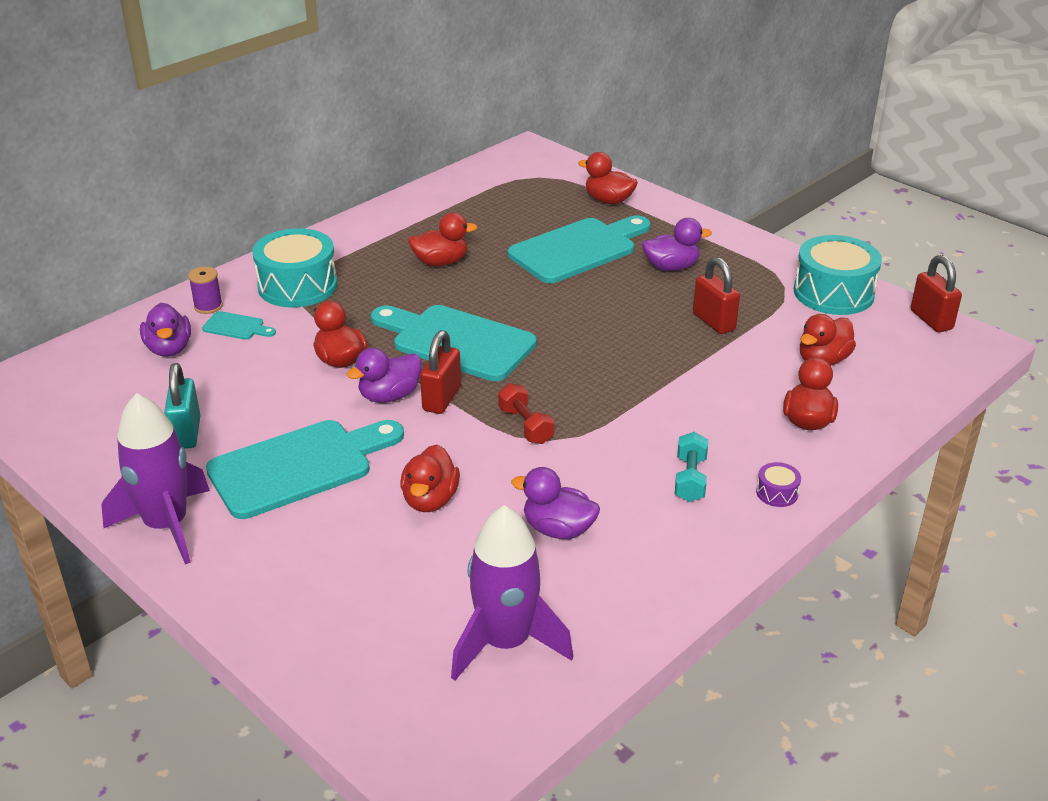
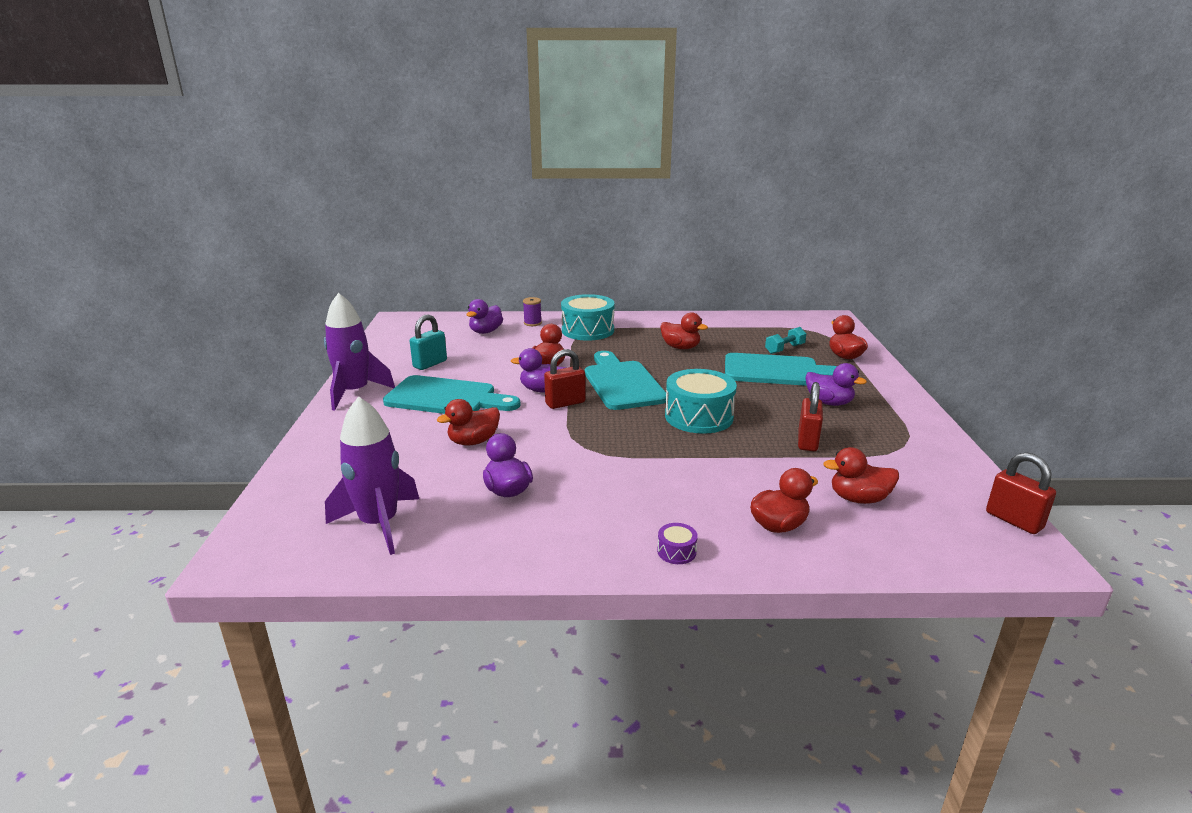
camera: 45 degrees right, 10 degrees down
turquoise cutting board [202,311,276,340] -> none
red dumbbell [498,383,554,444] -> none
turquoise dumbbell [675,432,708,502] -> turquoise dumbbell moved to [765,327,806,354]
turquoise drum [794,235,882,315] -> turquoise drum moved to [665,369,737,434]
red padlock [911,255,962,332] -> red padlock turned 60 degrees counterclockwise [986,453,1056,534]

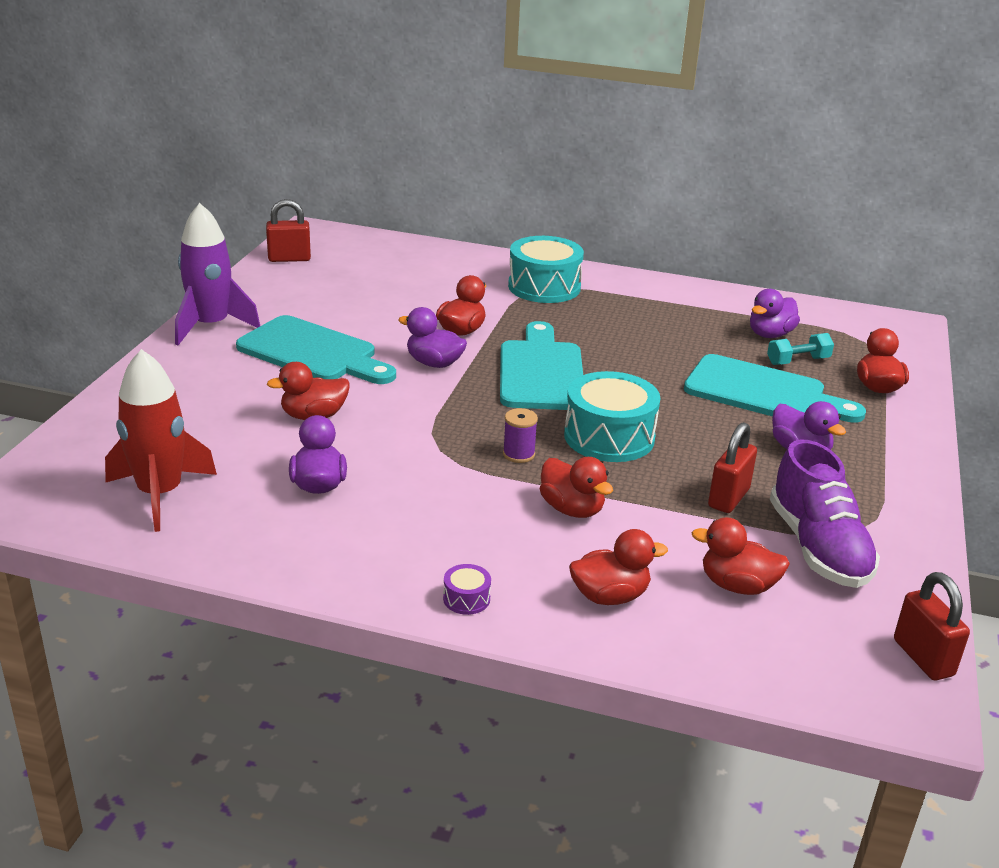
camera: 15 degrees right, 5 degrees up
purple rocket [325,396,419,555] -> red rocket [105,349,217,532]
turquoise padlock [410,314,447,370] -> none
purple duck [466,299,503,334] -> purple duck moved to [750,289,800,338]
purple spool [523,297,542,326] -> purple spool moved to [503,408,538,463]
red padlock [544,349,586,409] -> red padlock moved to [266,199,311,262]
red duck [660,312,708,349] -> red duck moved to [540,457,613,518]
none -> purple shoe [770,439,880,588]

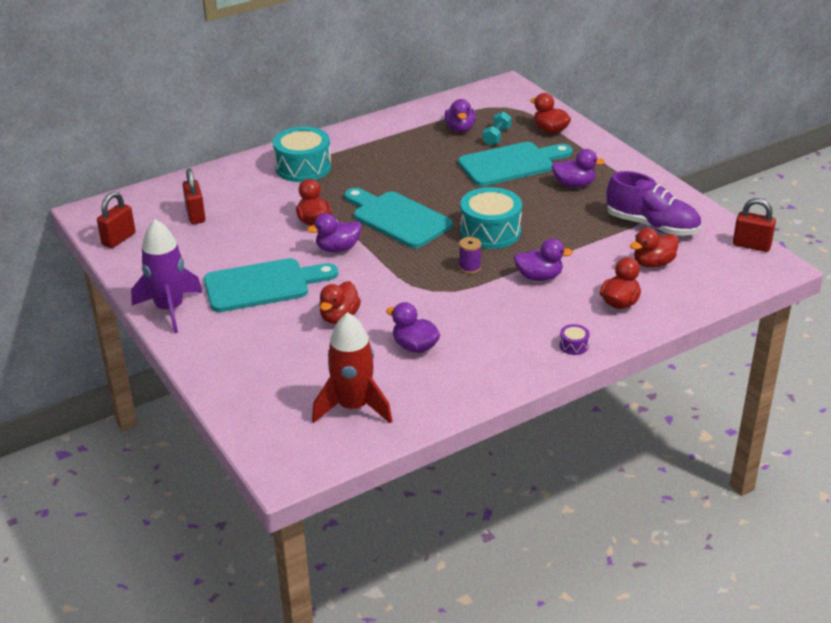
camera: 45 degrees left, 5 degrees up
red duck [540,457,613,518] -> purple duck [514,238,573,281]
red padlock [708,422,757,513] -> red padlock moved to [183,168,206,224]

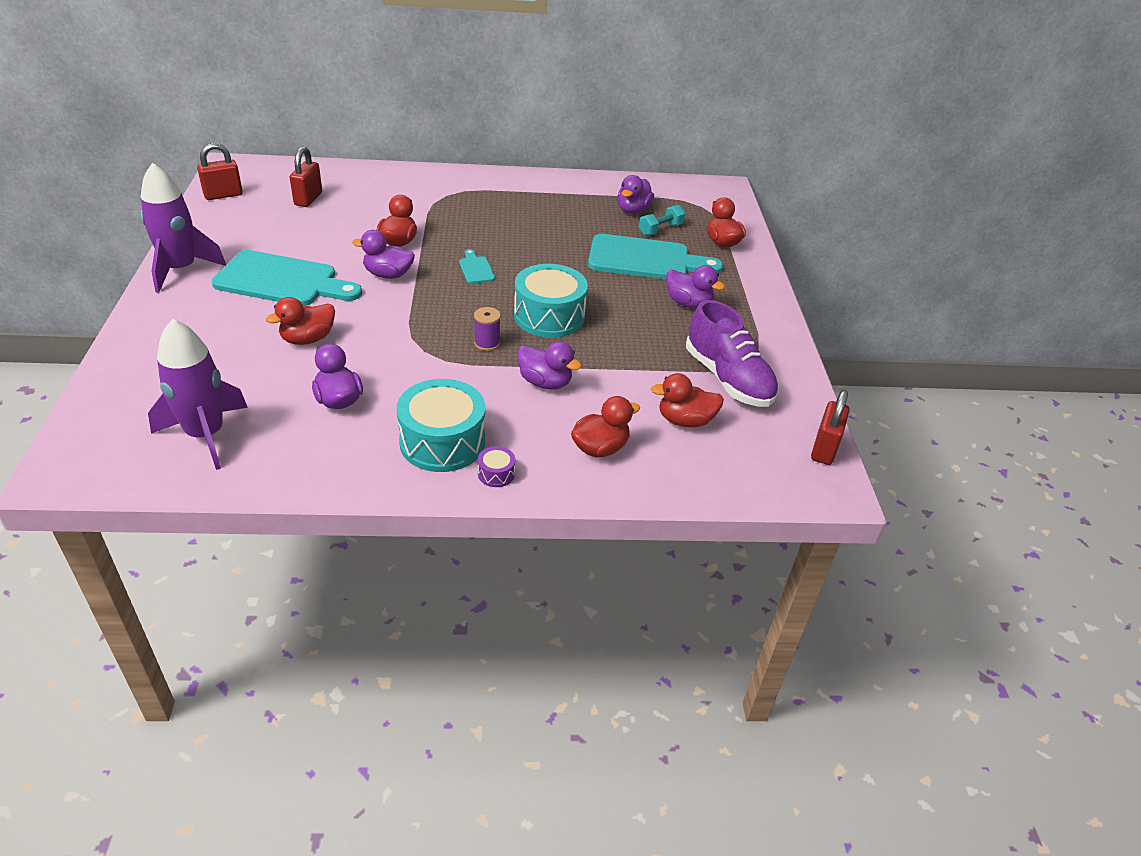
camera: 25 degrees right, 5 degrees up
turquoise drum [273,127,331,182] -> turquoise drum moved to [396,379,485,472]
red rocket [312,312,393,424] -> purple rocket [148,319,248,470]
turquoise cutting board [344,188,453,248] -> turquoise cutting board [459,249,495,284], size x0.43
red padlock [733,198,776,252] -> red padlock turned 60 degrees clockwise [811,390,849,465]

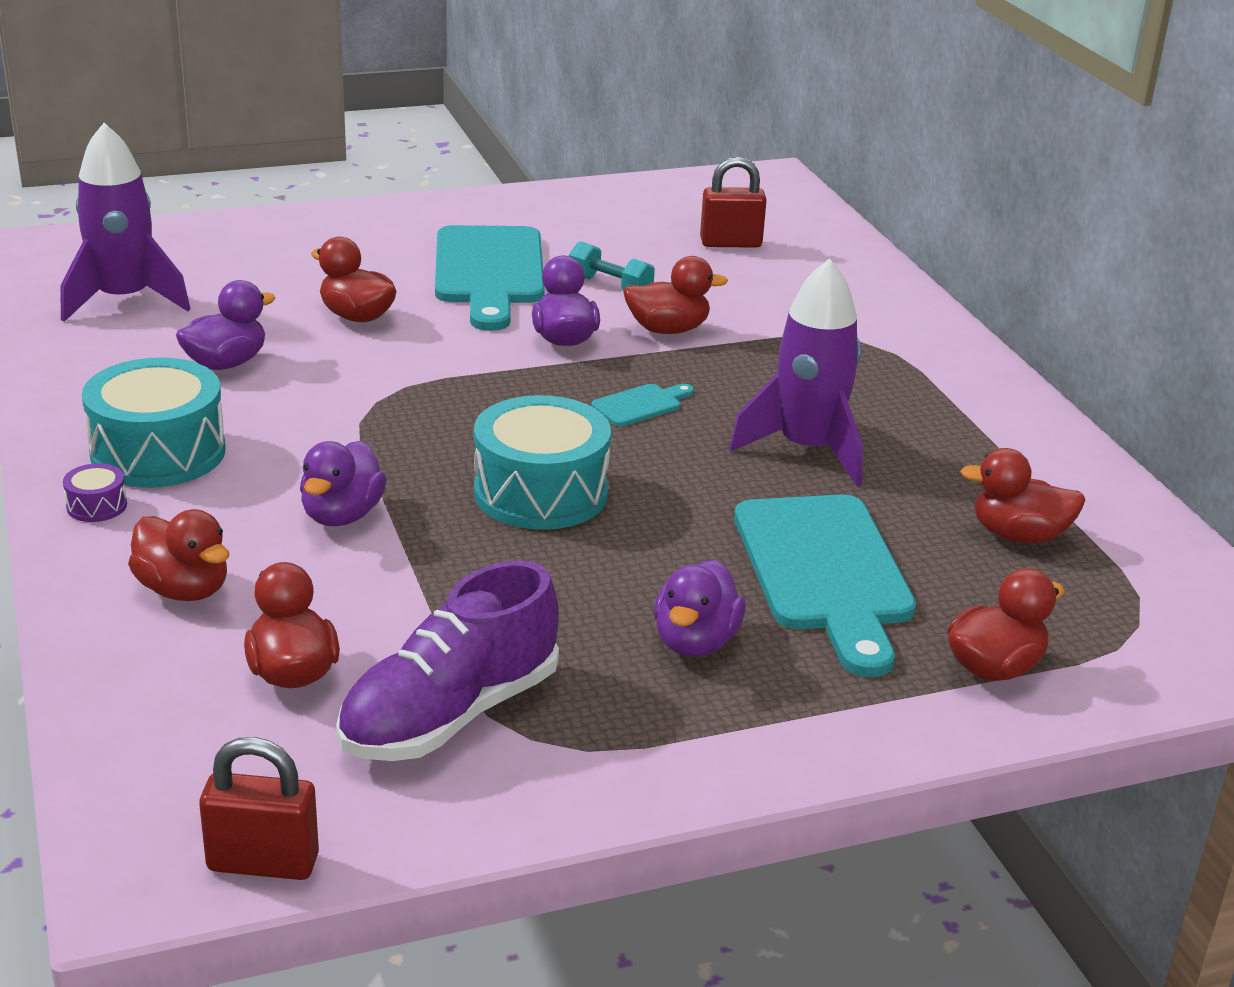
camera: 75 degrees right, 10 degrees down
purple rocket [141,163,226,293] -> purple rocket moved to [729,258,863,486]
red padlock [197,143,243,200] -> none
purple spool [474,307,501,351] -> none
purple duck [618,175,654,214] -> red duck [960,448,1085,544]
turquoise dumbbell [639,205,685,236] -> turquoise dumbbell moved to [569,241,655,291]

